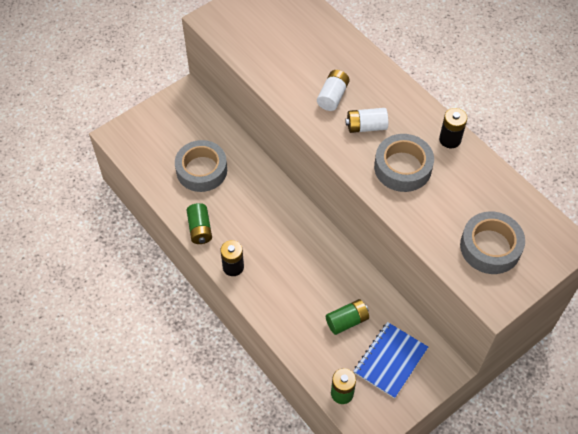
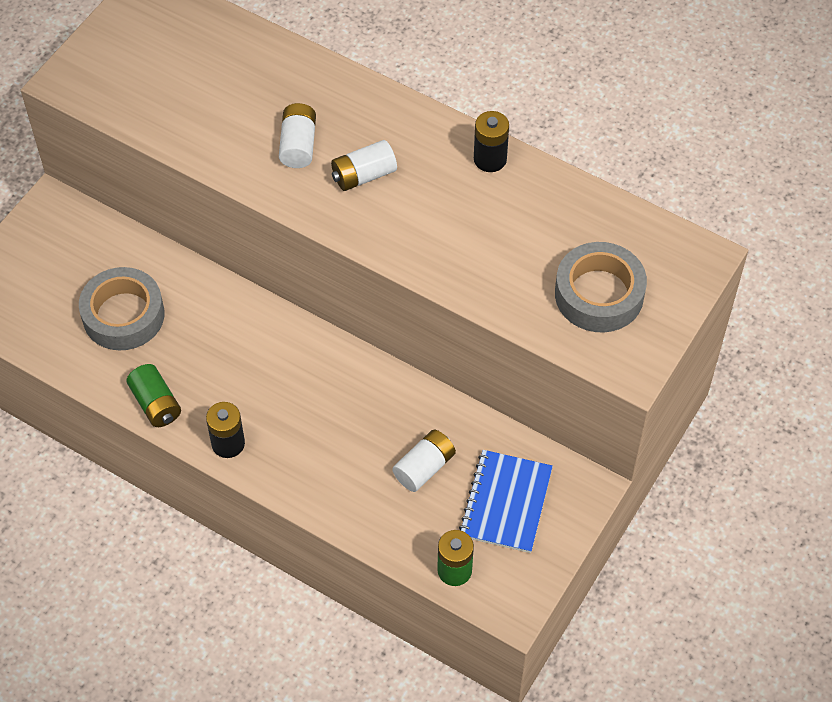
camera: 20 degrees left, 0 degrees up
green battery [326,299,369,335] -> white battery [392,430,456,492]
grey tape [374,134,434,192] -> none

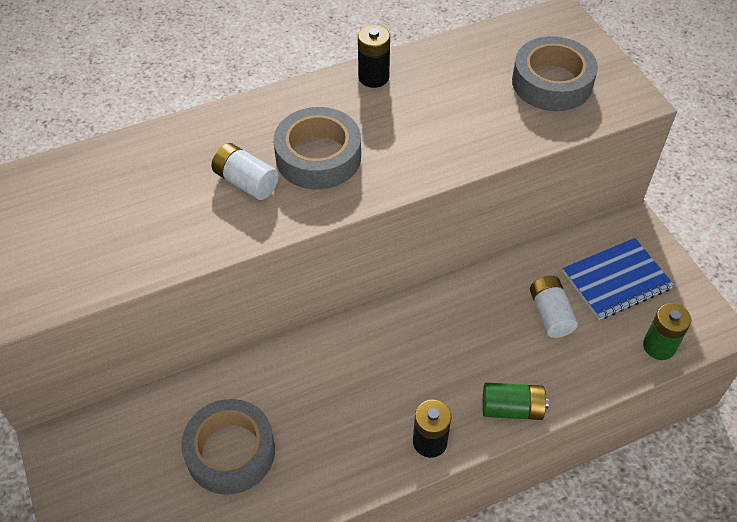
camera: 55 degrees left, 5 degrees down
green battery [126,364,181,427] -> green battery moved to [482,382,549,420]
white battery [331,140,397,191] -> grey tape [273,107,361,190]
blue notebook [459,450,553,553] -> blue notebook turned 75 degrees counterclockwise [563,238,674,320]

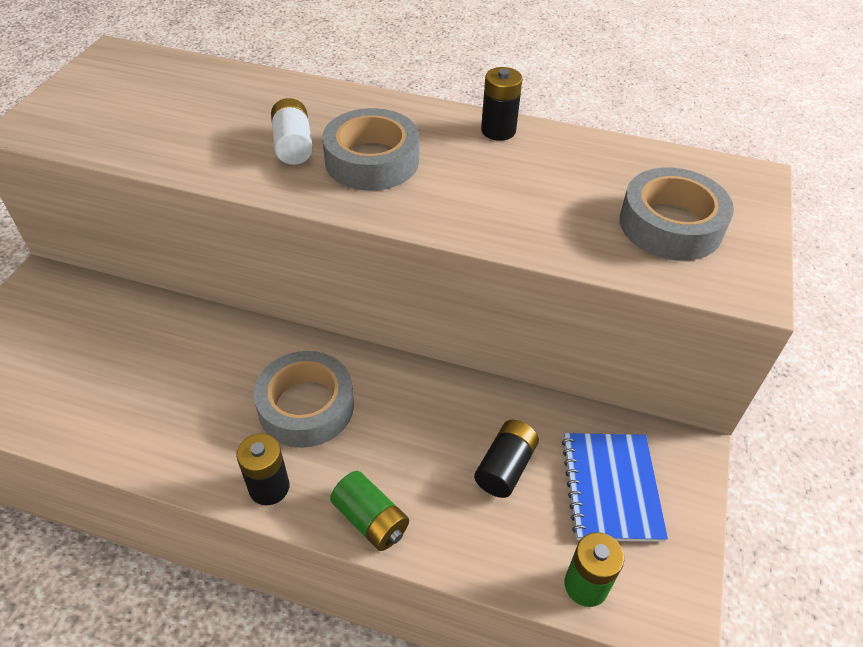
camera: 40 degrees right, 5 degrees down
grey tape [181,399,275,495] -> grey tape moved to [254,351,354,448]
white battery [530,276,578,338] -> black battery [474,420,539,498]
blue notebook [563,238,674,320] -> blue notebook turned 75 degrees clockwise [562,433,668,542]

